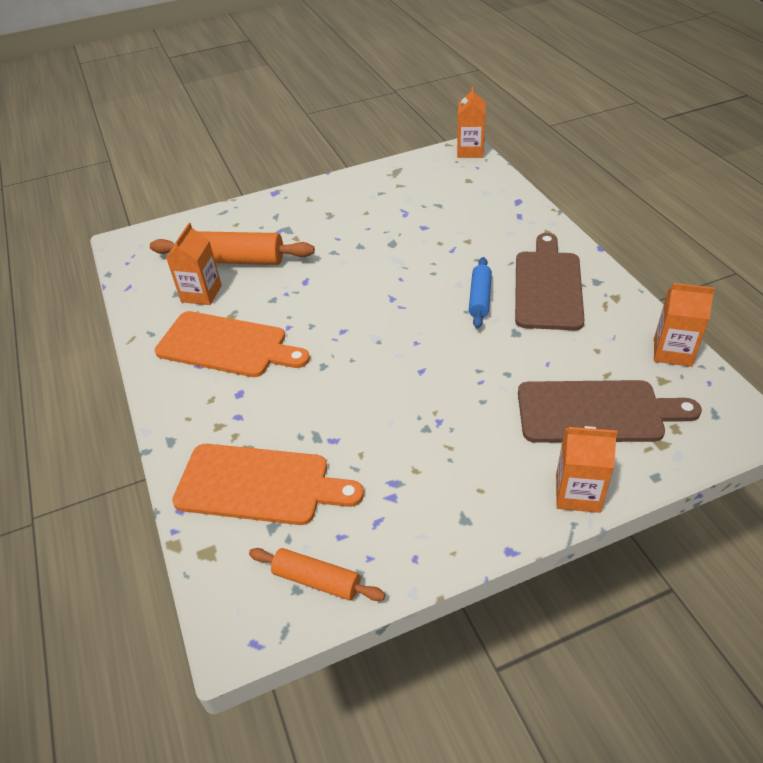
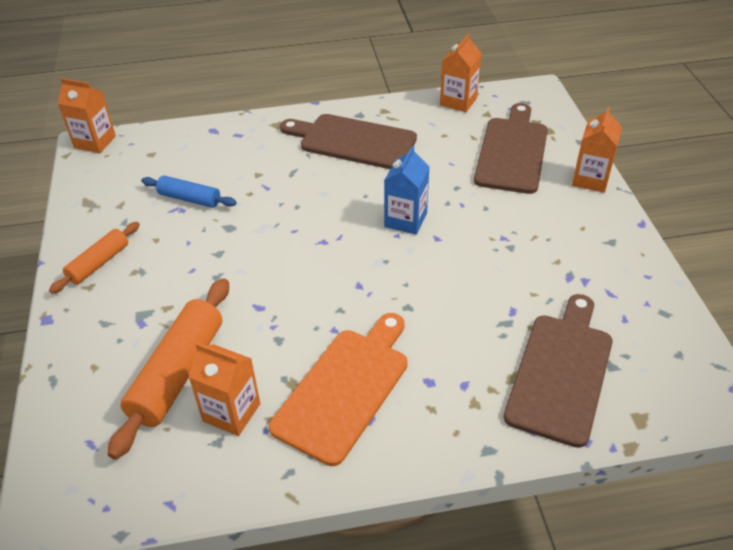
camera: 80 degrees left, 0 degrees up
orange cutting board [172,444,364,525] -> brown cutting board [504,294,613,448]
orange rolling pin [249,548,385,601] -> orange rolling pin moved to [49,222,140,294]
blue rolling pin [469,257,492,328] -> blue rolling pin moved to [141,176,236,208]
none -> blue carton [384,146,429,235]

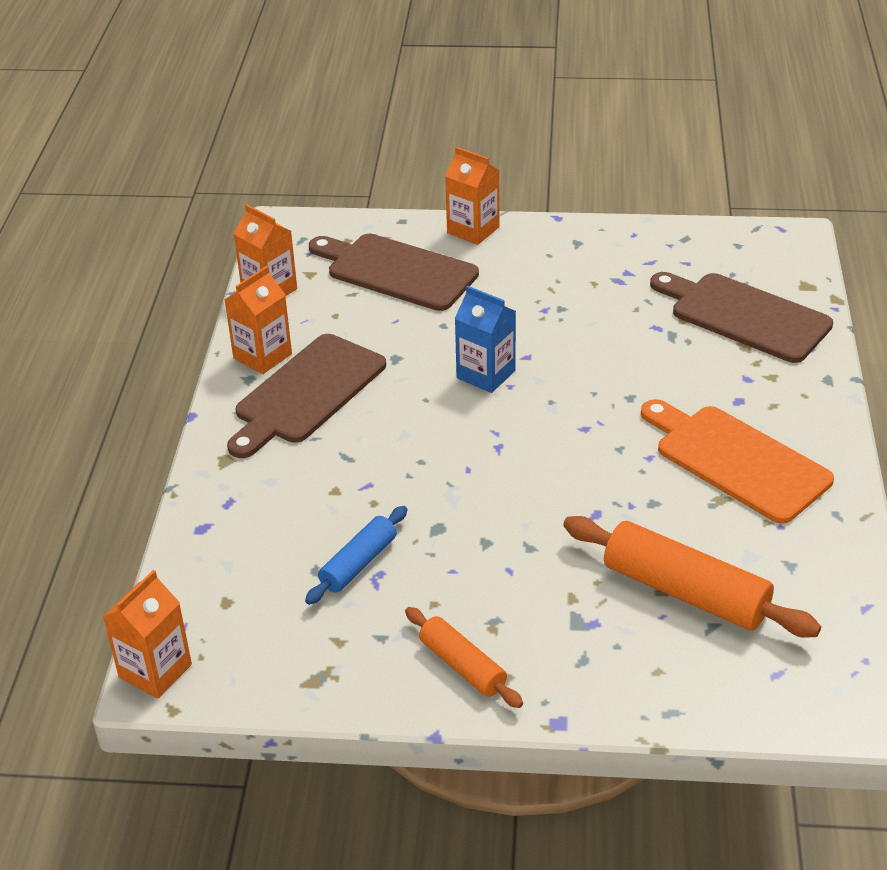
camera: 75 degrees left, 5 degrees down
orange carton [189,343,260,436] -> orange carton moved to [224,266,292,374]

